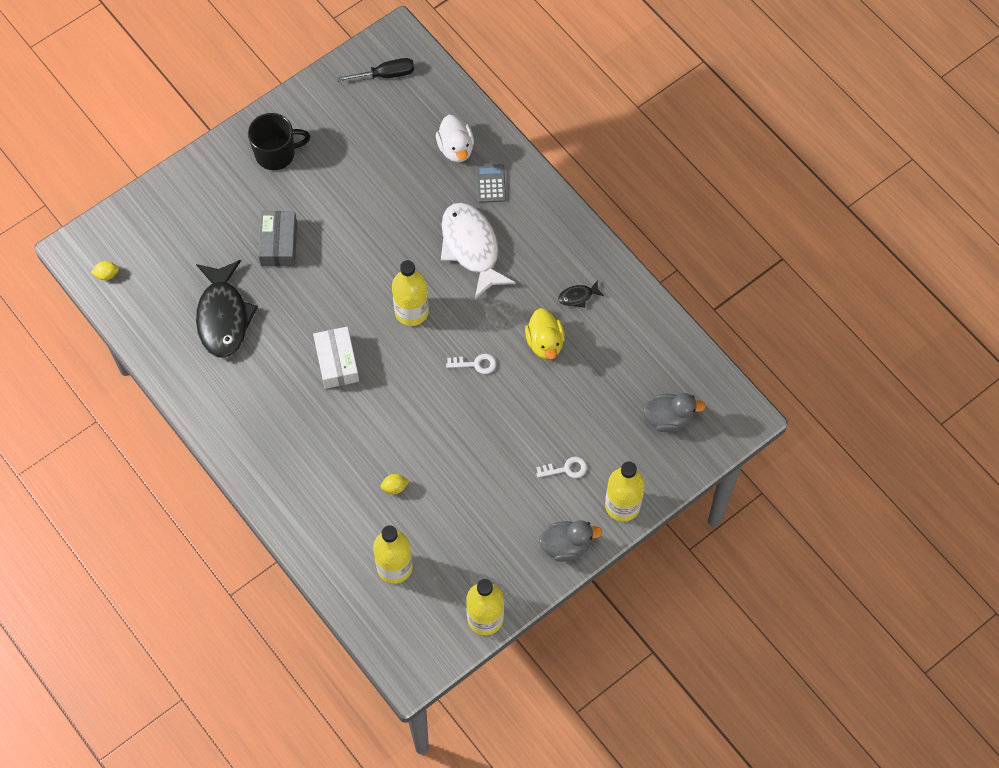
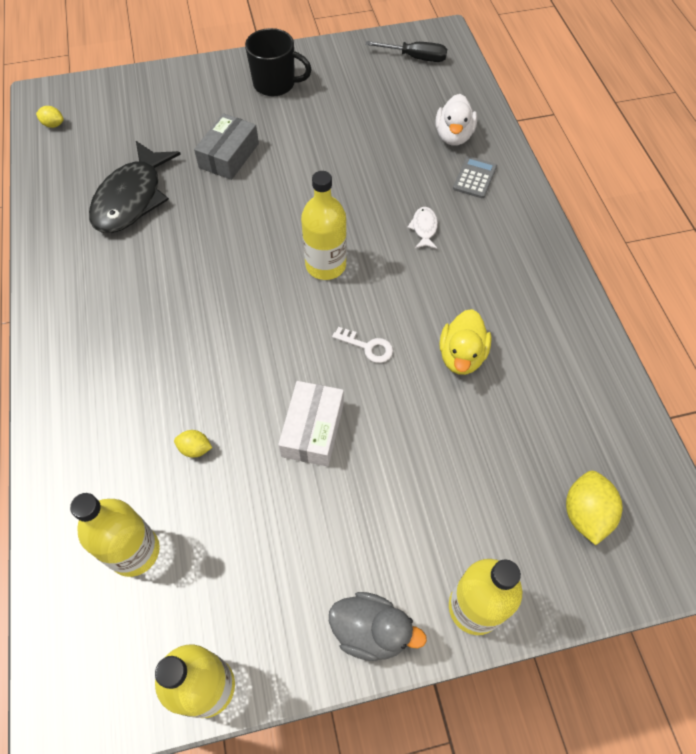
camera: 25 degrees right, 5 degrees down
white box [313,327,359,389] -> white box moved to [278,381,344,467]
white fish [441,203,516,299] -> white fish [407,207,438,249], size x0.42
white key [536,457,587,478] -> none
black fish [558,280,604,308] -> none
grey duck [643,393,706,432] -> yellow lemon [566,471,623,545]

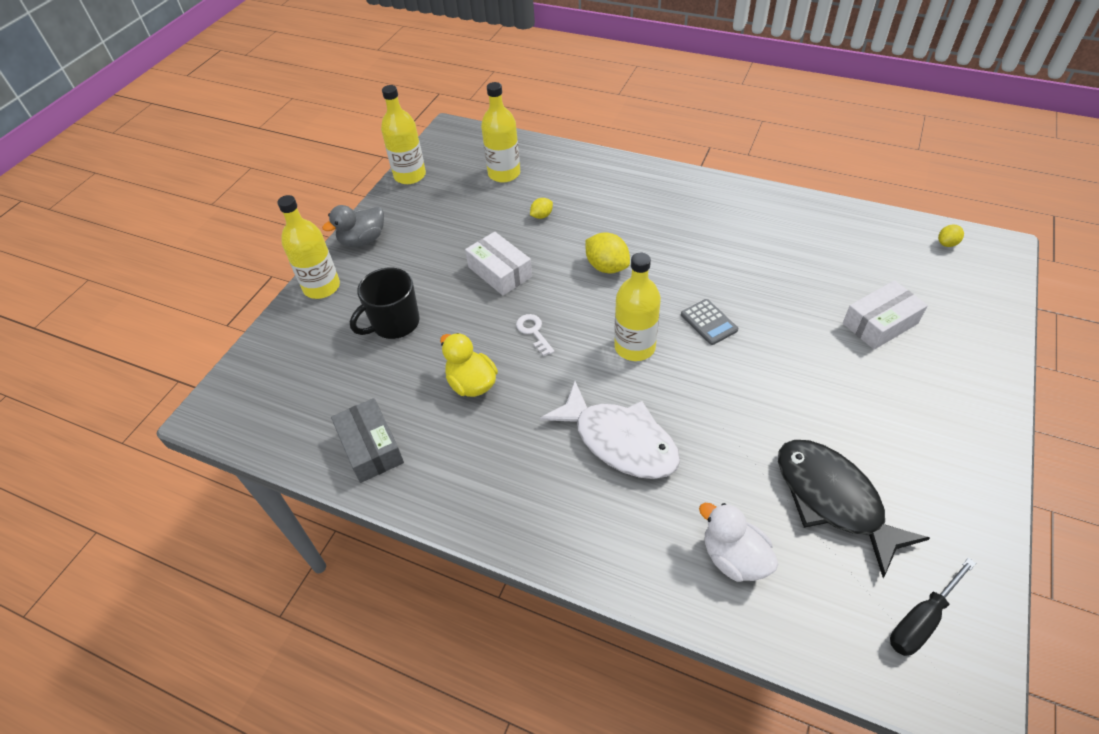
camera: 130 degrees right, 10 degrees down
black fish [89,141,181,233] -> black fish moved to [778,440,930,578]
grey box [194,113,259,180] -> grey box moved to [331,398,404,483]
black mug [245,28,312,96] -> black mug moved to [350,268,420,339]
white key [332,327,393,363] -> white key turned 90 degrees clockwise [516,314,555,356]
white fish [407,207,438,249] -> white fish [540,381,680,479], size x2.37
grey calculator [453,156,497,198] -> grey calculator moved to [681,299,738,345]
yellow lemon [566,471,623,545] -> yellow lemon moved to [585,232,630,273]
none -> white box [843,280,928,350]

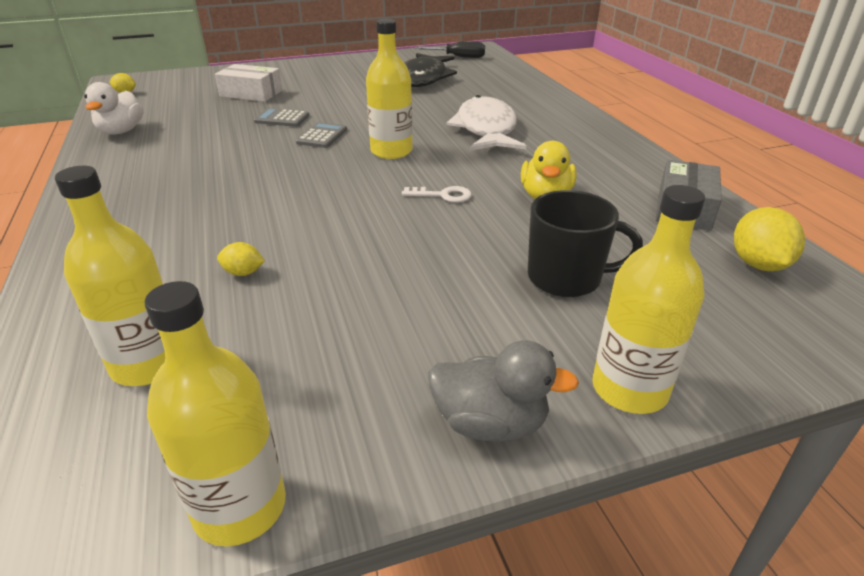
camera: 135 degrees left, 15 degrees down
white box [465,232,532,296] -> none
white key [516,314,555,356] -> white key turned 105 degrees counterclockwise [402,186,472,203]
yellow lemon [585,232,630,273] -> yellow lemon moved to [734,207,805,271]
white duck [699,503,778,582] -> white duck moved to [84,82,144,135]
none -> grey calculator [254,108,309,127]

